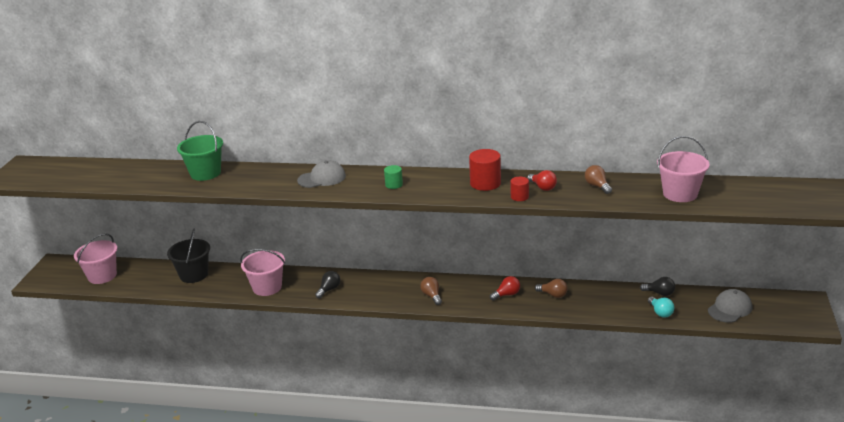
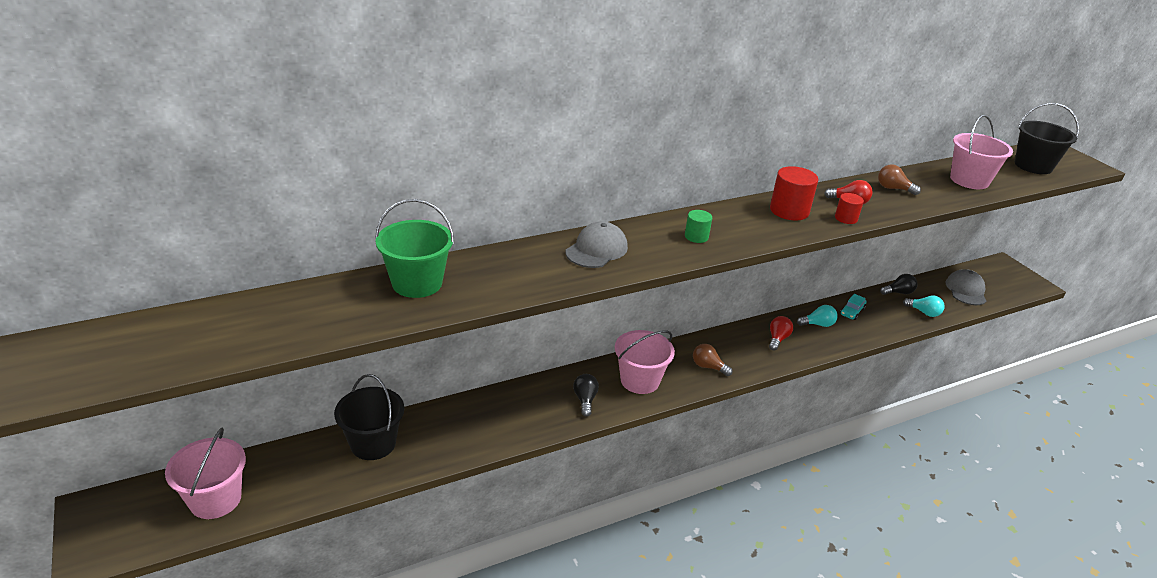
camera: 40 degrees left, 5 degrees up
pink bucket [240,249,285,296] -> pink bucket moved to [615,330,675,394]
brown light bulb [535,279,568,298] -> turquoise light bulb [797,305,838,327]
none -> turquoise car [840,294,867,320]
none -> black bucket [1015,103,1079,174]

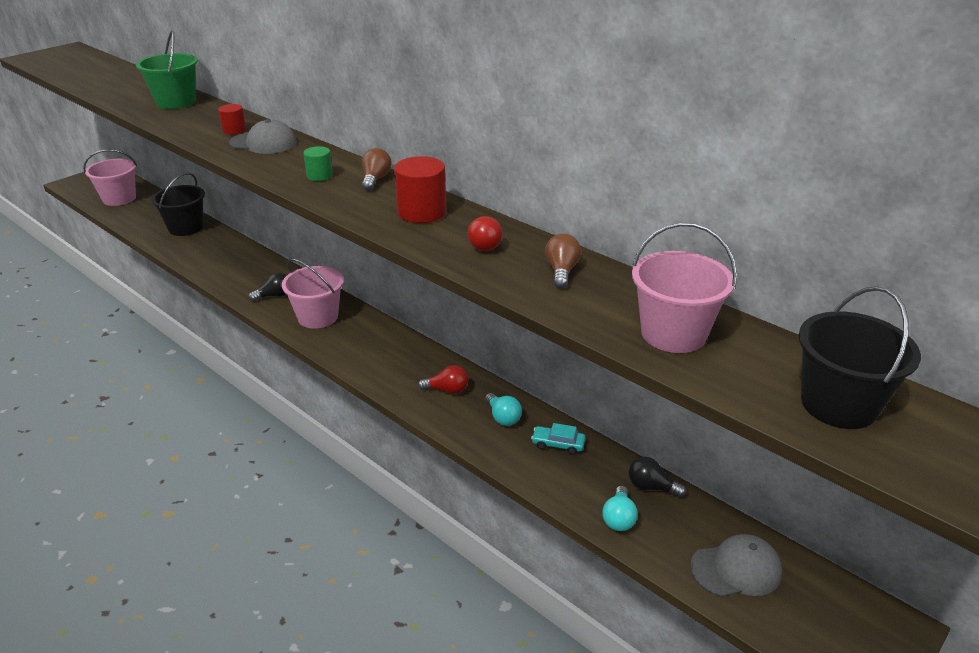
camera: 70 degrees right, 0 degrees up
brown light bulb [693,344,733,376] -> brown light bulb moved to [362,148,392,191]
red cylinder [835,193,864,224] -> red cylinder moved to [218,104,246,135]
black light bulb [880,274,918,295] -> black light bulb turned 150 degrees clockwise [629,457,686,498]

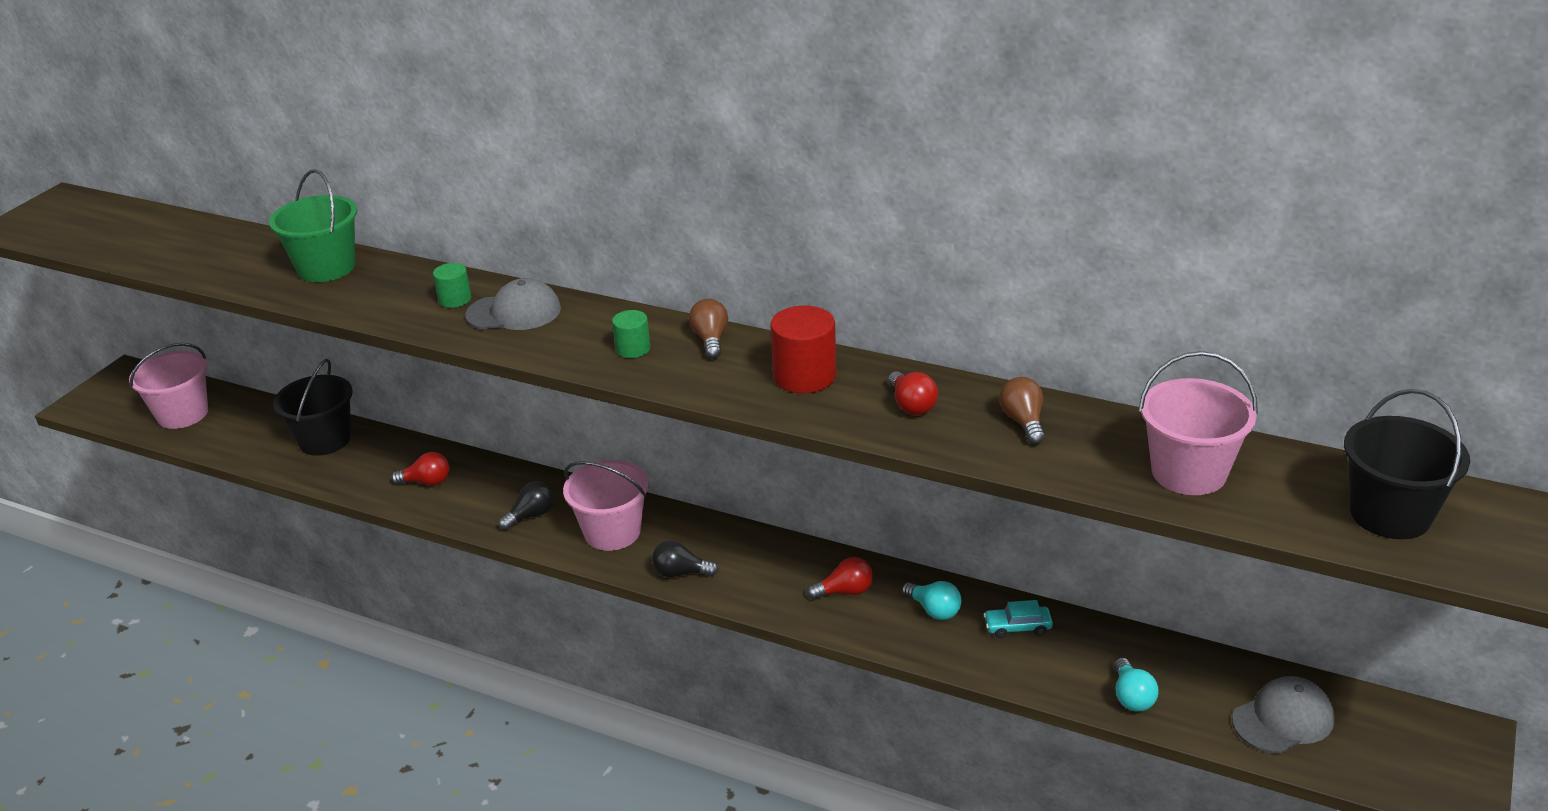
camera: 15 degrees left, 0 degrees up
red cylinder [218,104,246,135] -> green cylinder [433,263,472,308]
black light bulb [629,457,686,498] -> black light bulb moved to [652,540,719,577]
none -> red light bulb [391,452,449,486]

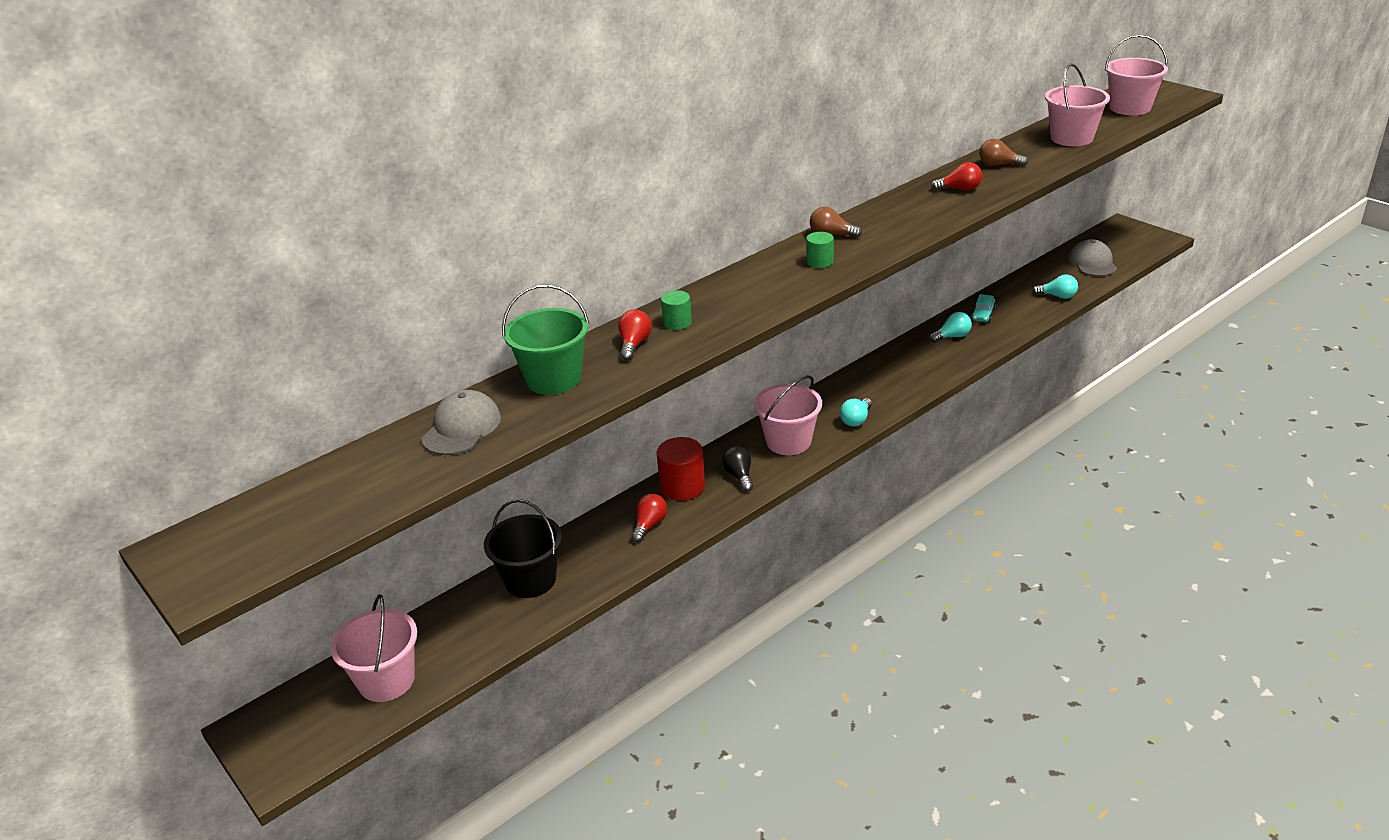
camera: 65 degrees left, 0 degrees up
grey cap [465,278,561,330] -> grey cap moved to [421,390,501,455]
black light bulb [652,540,719,577] -> turquoise light bulb [840,398,872,426]
red cylinder [770,306,837,393] -> red cylinder moved to [657,437,705,501]
red light bulb [807,557,873,600] -> red light bulb moved to [618,309,652,361]
black bucket [1344,389,1470,539] -> pink bucket [1105,35,1168,115]

